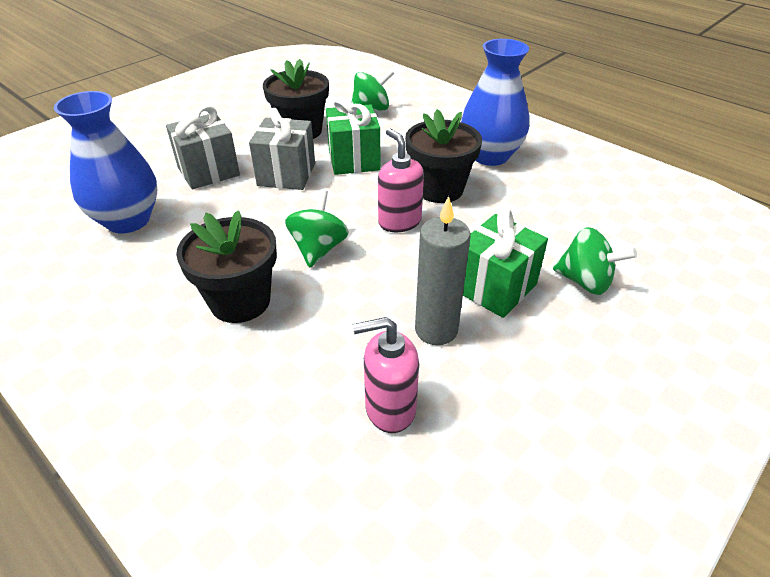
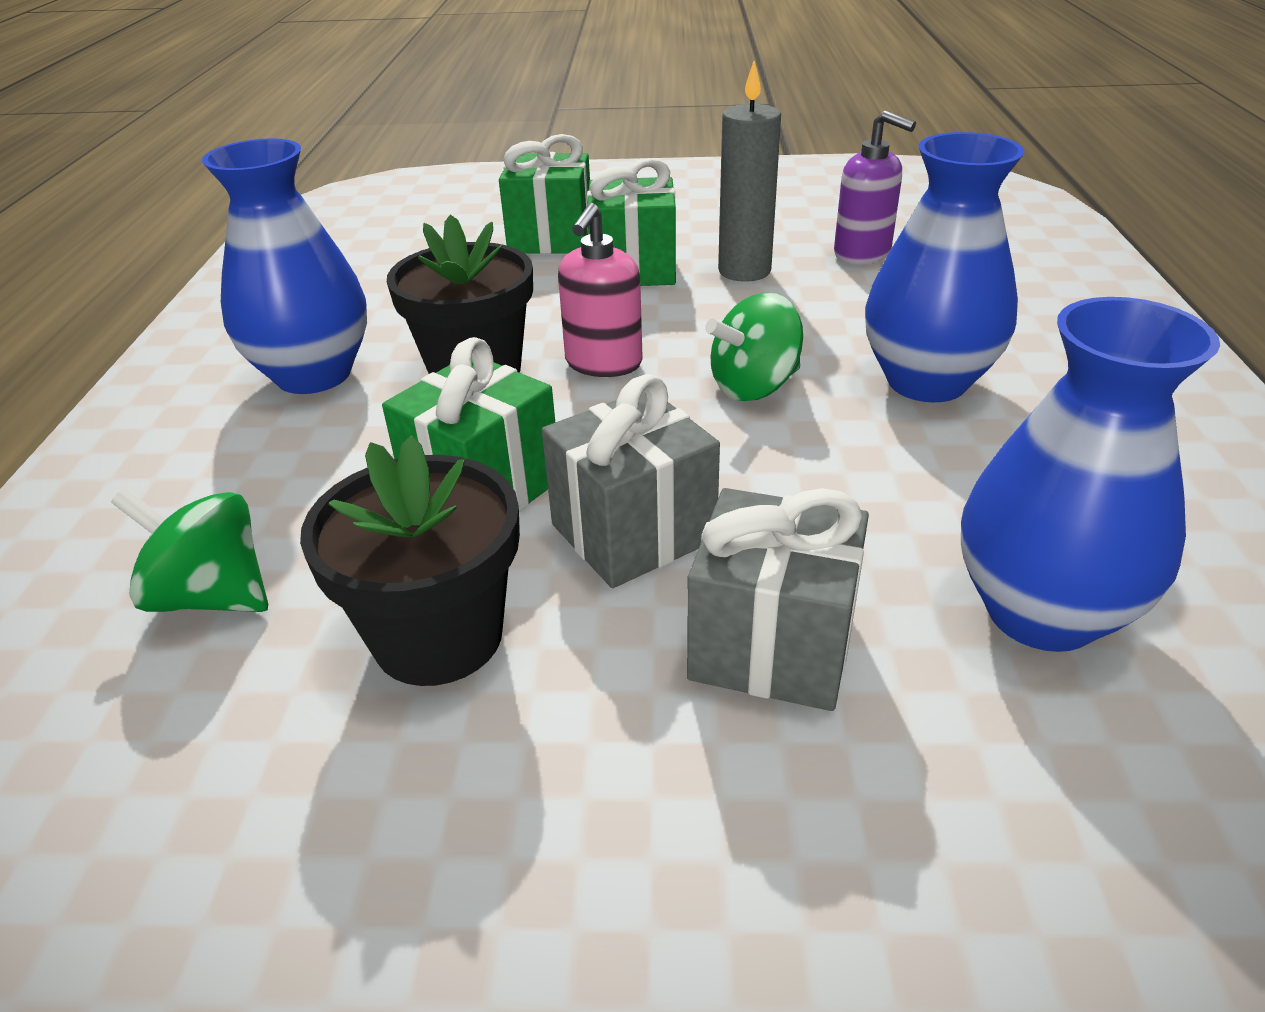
camera: 130 degrees left, 5 degrees down
black flower pot [176,210,277,323] -> blue vase [865,132,1025,402]
pink soap dispenser [353,317,419,433] -> purple soap dispenser [834,110,916,264]
green spinning top [553,227,637,295] -> green gift [499,134,590,254]

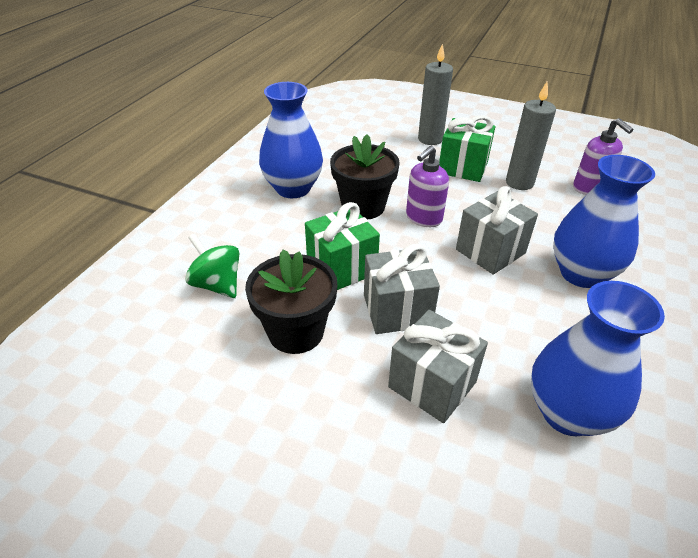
camera: 20 degrees right, 5 degrees up
green gift [499,134,590,254] -> grey candle [418,44,453,145]
pink soap dispenser [558,203,643,377] -> purple soap dispenser [406,145,449,227]
green spinning top [705,293,803,401] -> grey gift [456,186,538,275]

